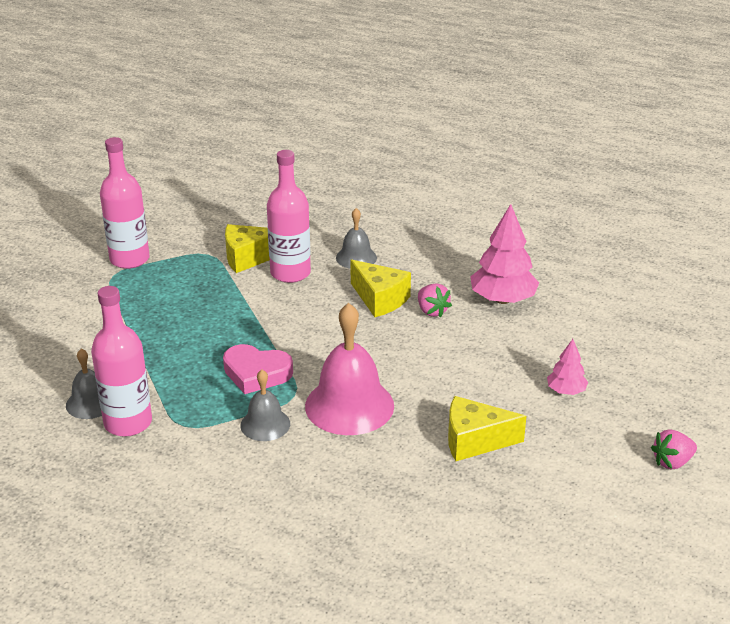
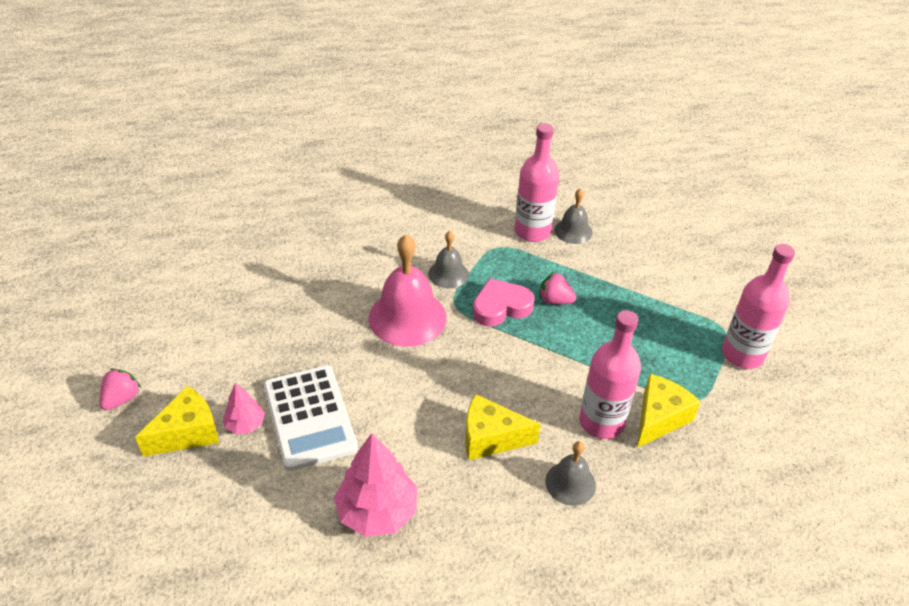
camera: 140 degrees right, 10 degrees up
pink strawberry [418,283,452,318] -> pink strawberry moved to [539,272,577,304]
yellow cheese [448,396,527,461] -> yellow cheese moved to [135,386,219,456]
none -> white calculator [264,365,358,471]

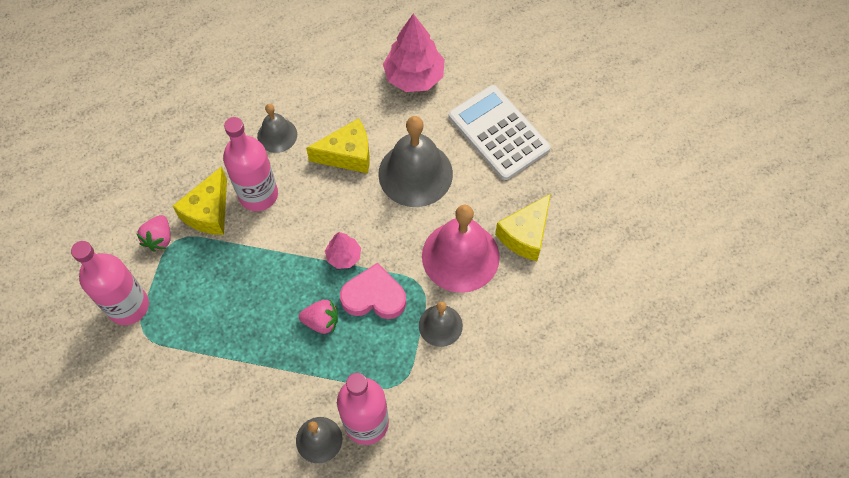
camera: 165 degrees right, 20 degrees up
pink strawberry [100,368,141,410] -> pink strawberry moved to [137,215,171,252]
yellow cheese [135,386,219,456] -> yellow cheese moved to [495,194,551,261]
pink tree [223,383,265,434] -> pink tree moved to [325,232,361,269]
pink heart [473,278,535,327] -> pink heart turned 135 degrees counterclockwise [340,263,406,319]
none -> grey bell [378,116,453,207]

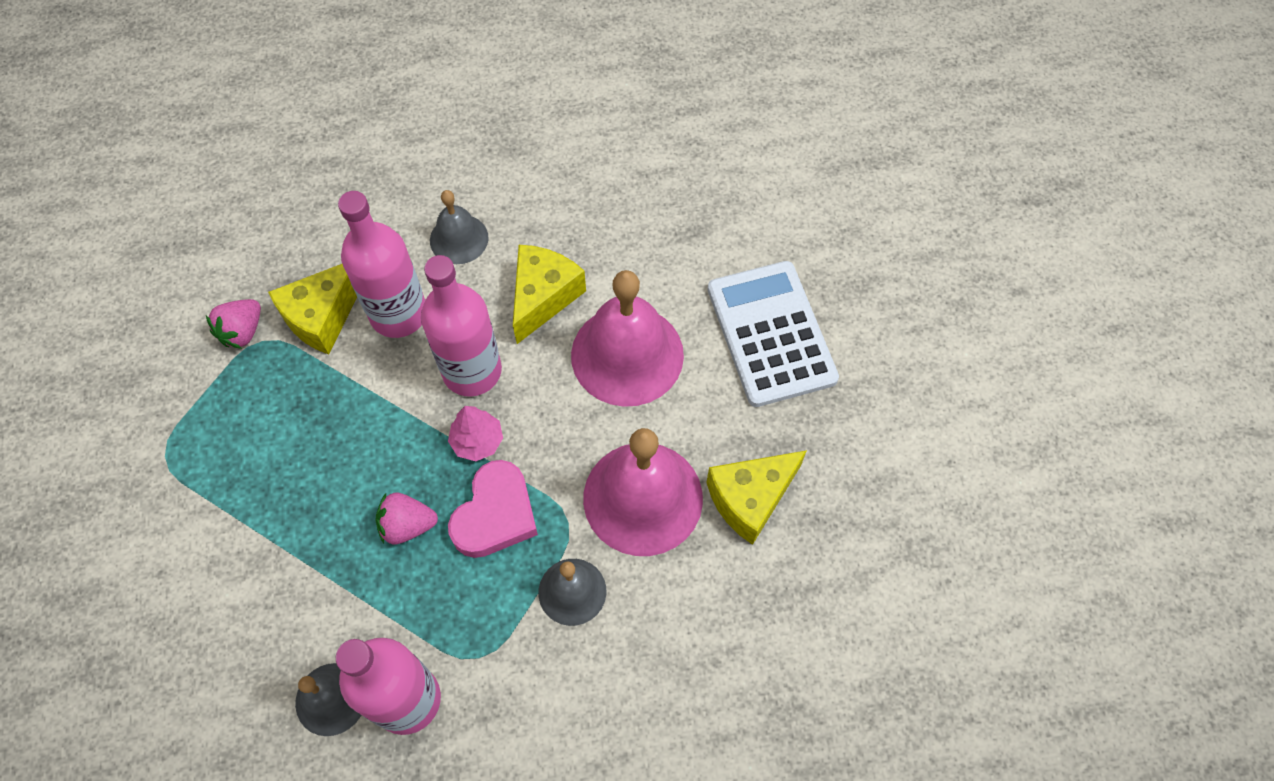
camera: 20 degrees right, 0 degrees up
pink bottle [71,241,149,325] -> pink bottle moved to [421,255,502,397]
pink strawberry [299,300,338,334] -> pink strawberry turned 150 degrees clockwise [376,493,438,544]
yellow cheese [306,118,370,173] -> yellow cheese turned 75 degrees counterclockwise [513,245,586,344]
pink heart [340,263,406,319] -> pink heart turned 90 degrees clockwise [448,460,538,558]
grey bell [378,116,453,207] -> pink bell [571,270,684,407]
pink tree [383,14,445,92] -> none

